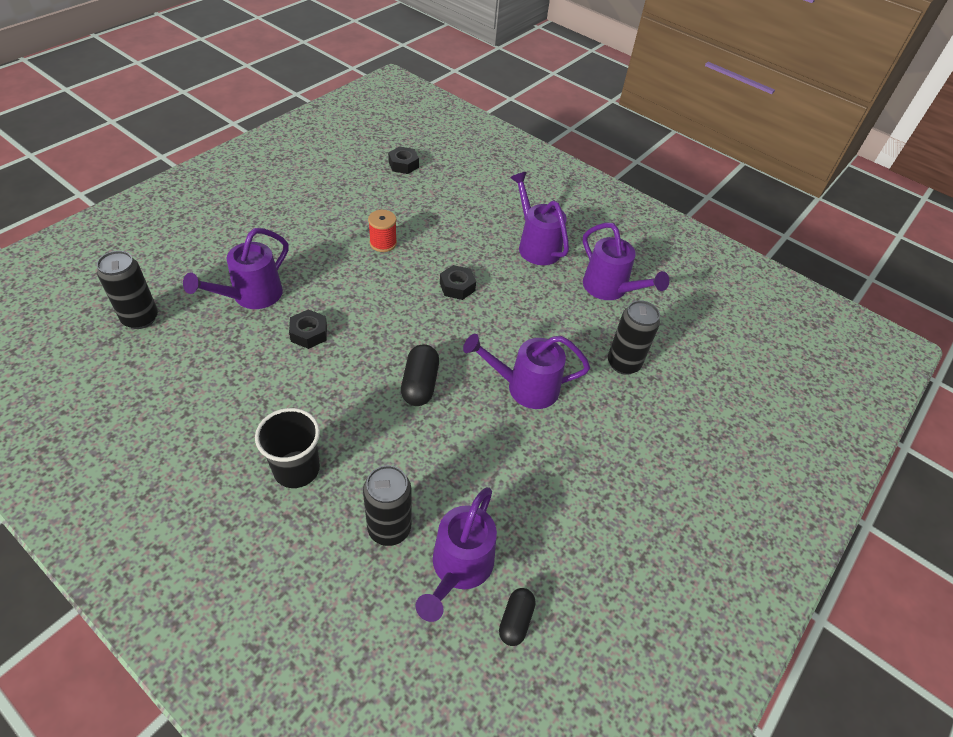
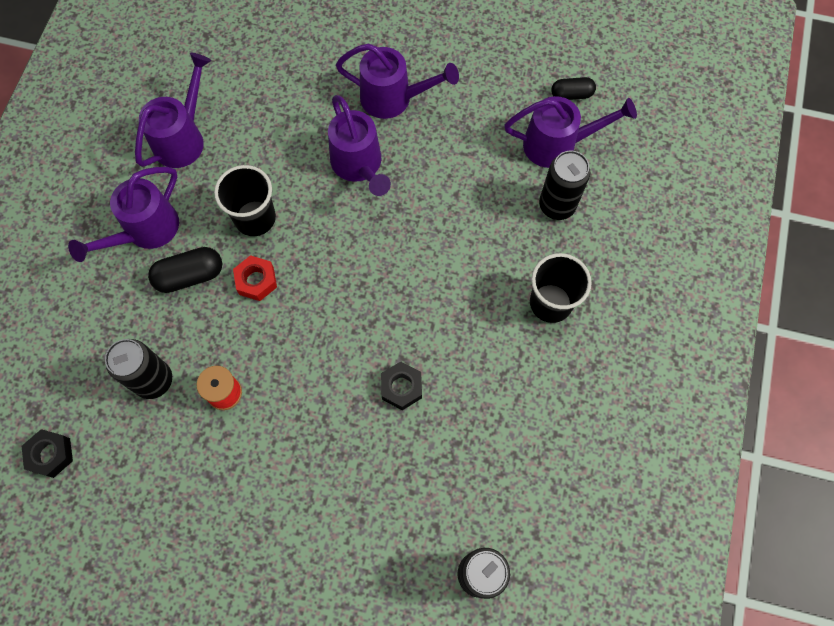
camera: 110 degrees left, 20 degrees up
purple watering can [183,228,289,309] -> purple watering can moved to [336,44,459,119]
black capsule [401,344,439,406] -> black capsule moved to [148,247,222,293]
black nut [440,265,476,300] -> red nut [233,255,277,301]
black can [608,300,660,375] -> black can moved to [105,339,172,399]
none -> black cup [214,165,276,236]

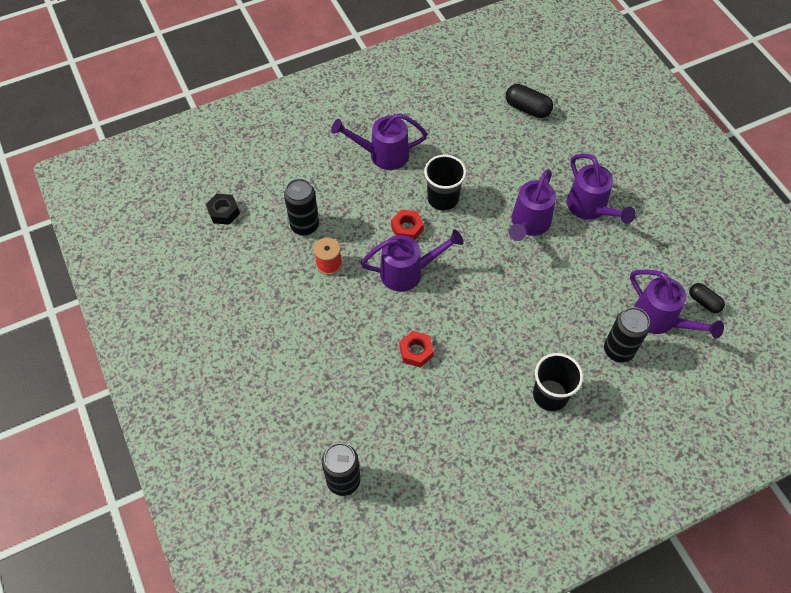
camera: 50 degrees right, 10 degrees down
purple watering can [135,53,211,168] -> purple watering can moved to [361,230,464,292]
black capsule [148,247,222,293] -> black capsule moved to [506,84,553,118]
black nut [381,362,422,410] -> red nut [400,331,434,368]

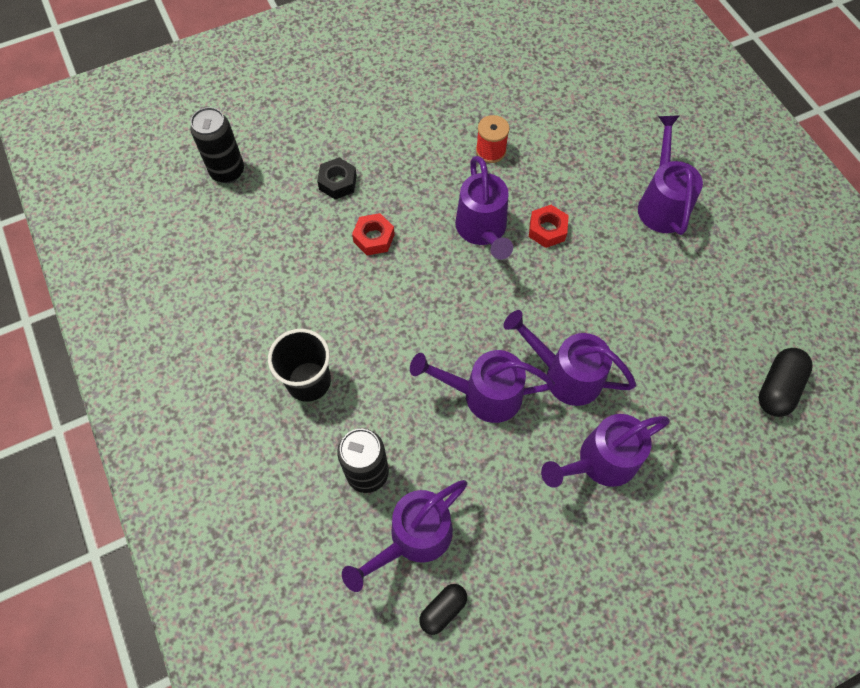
camera: 90 degrees right, 5 degrees up
black nut [206,194,240,225] -> black nut moved to [317,158,357,200]
black can [284,179,319,236] -> none
black cup [424,155,466,210] -> none
none -> purple watering can [410,350,555,423]

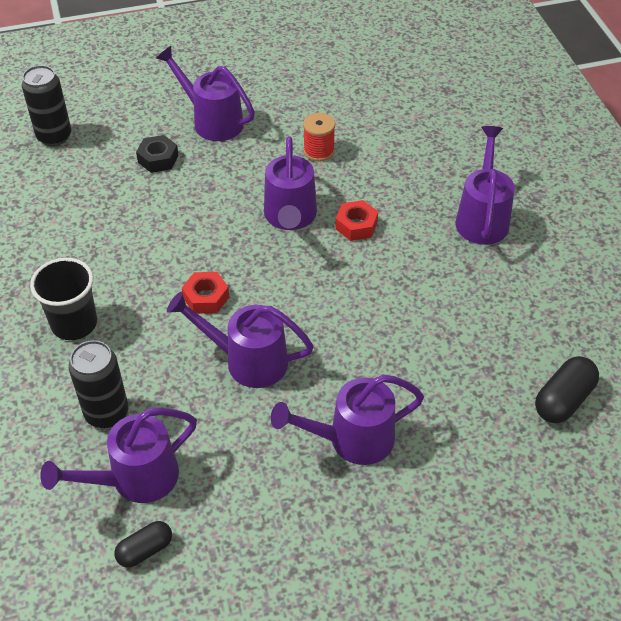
camera: 10 degrees right, 15 degrees down
red nut [352,213,395,256] -> red nut moved to [182,272,229,314]
purple watering can [503,310,636,406] -> purple watering can moved to [156,46,255,141]

